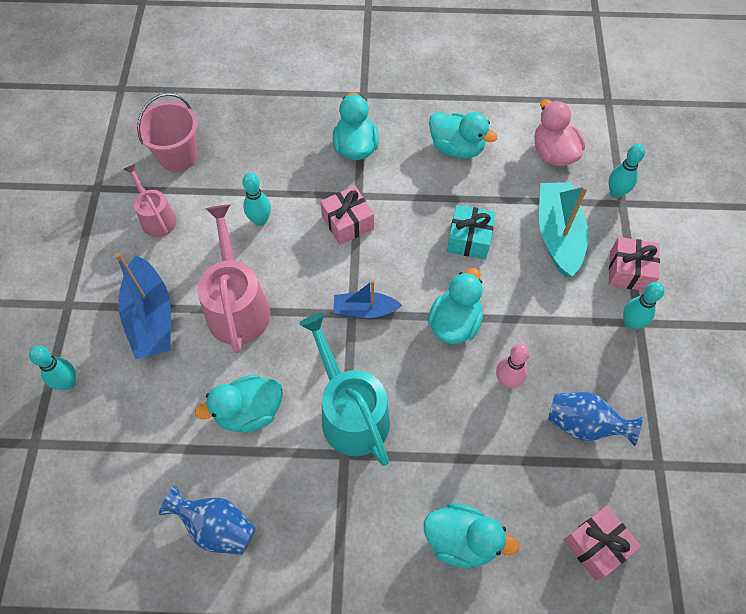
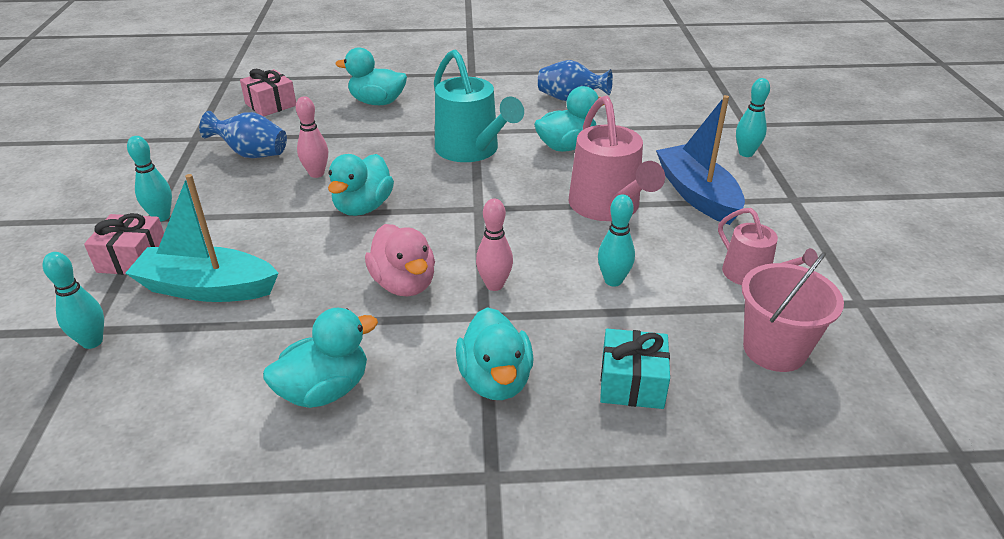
camera: 175 degrees right, 25 degrees down
pink gift [320,186,374,245] -> pink bowling pin [476,198,513,291]
blue boat [333,280,402,319] -> none
turquoise duck [429,112,498,159] -> turquoise duck turned 120 degrees clockwise [263,308,378,408]
turquoise gift [447,205,496,259] -> turquoise gift moved to [600,329,670,409]
pink duck [535,99,585,166] -> pink duck moved to [365,224,435,297]
turquoise boat [539,182,588,277] -> turquoise boat turned 105 degrees clockwise [125,174,279,302]

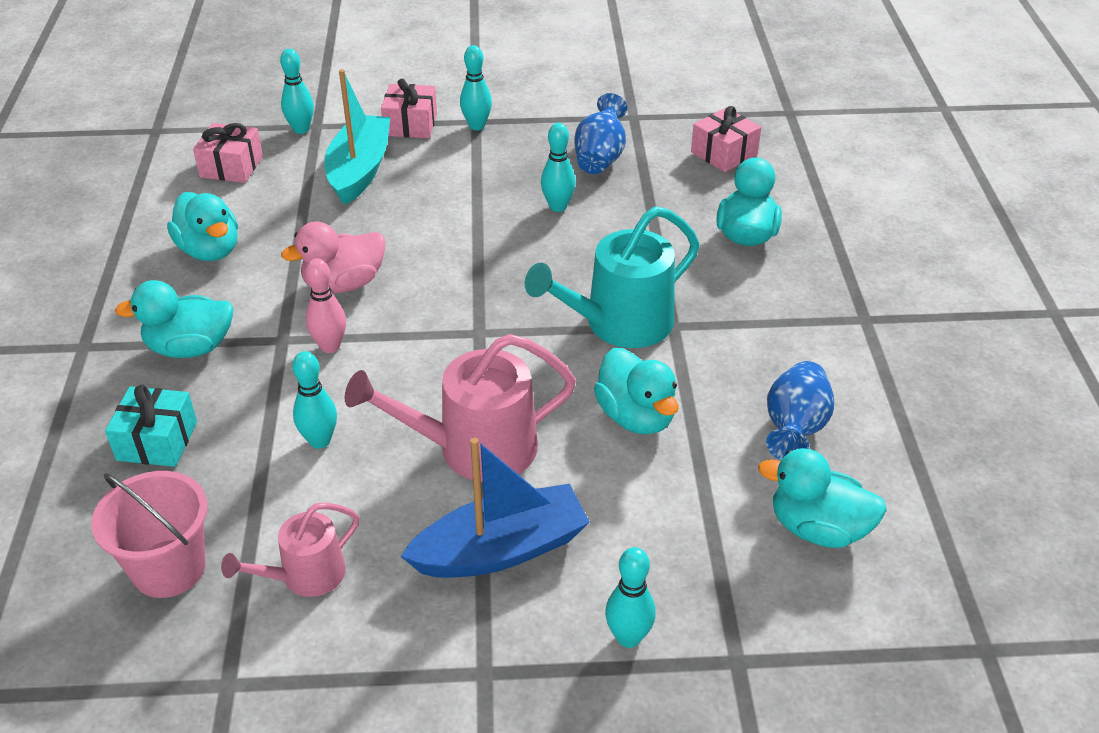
camera: 90 degrees right, 5 degrees up
pink bowling pin [296,96,328,178] -> turquoise bowling pin [541,123,576,212]
turquoise duck [328,154,394,216] -> turquoise duck moved to [758,448,887,548]
none -> pink gift [193,123,263,183]

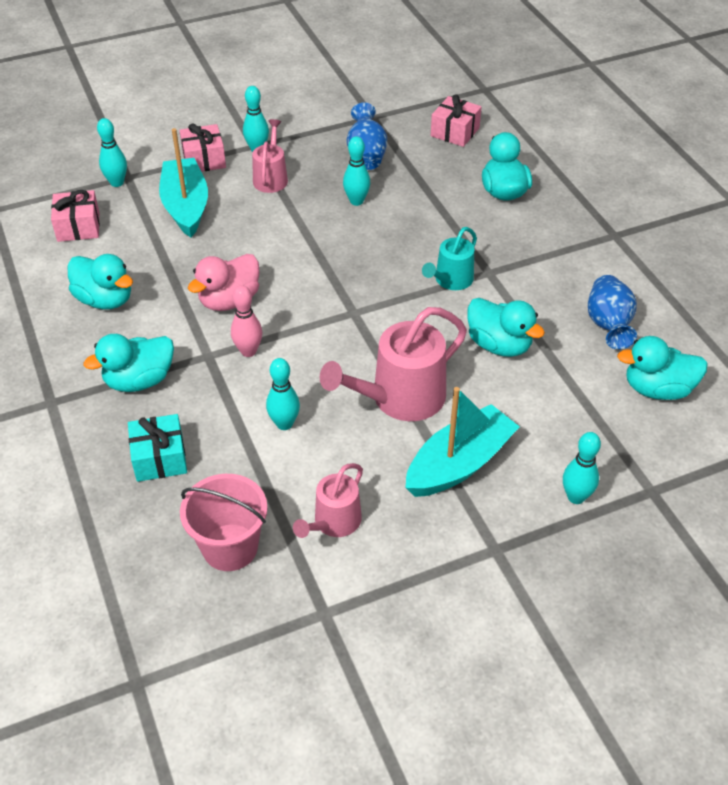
camera: 20 degrees left, 5 degrees up
blue boat [401,438,590,578] -> turquoise boat [405,387,520,497]
turquoise watering can [524,206,699,348] -> turquoise watering can [422,227,477,290], size x0.59
none -> pink watering can [252,119,288,193]

